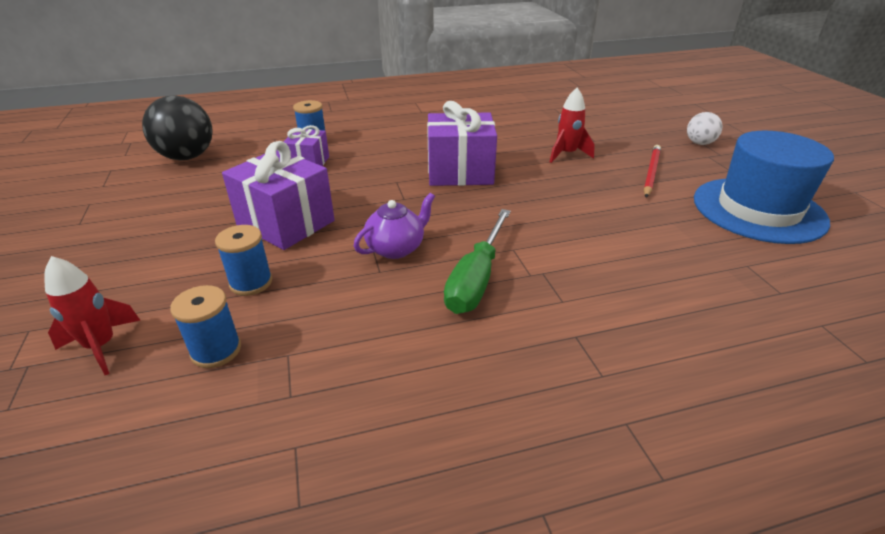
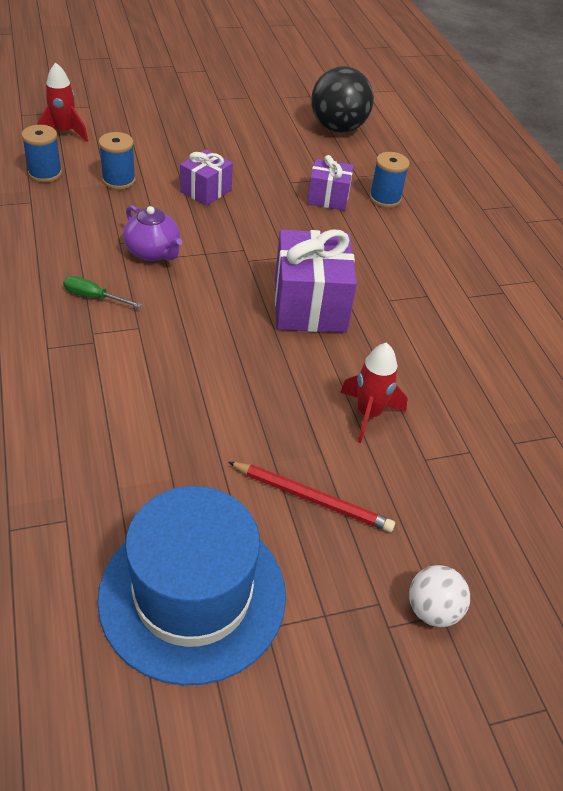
camera: 85 degrees right, 10 degrees up
purple gift [222,141,334,250] -> purple gift [180,149,233,206], size x0.58
green screwdriver [444,209,511,314] -> green screwdriver [63,276,142,308], size x0.52

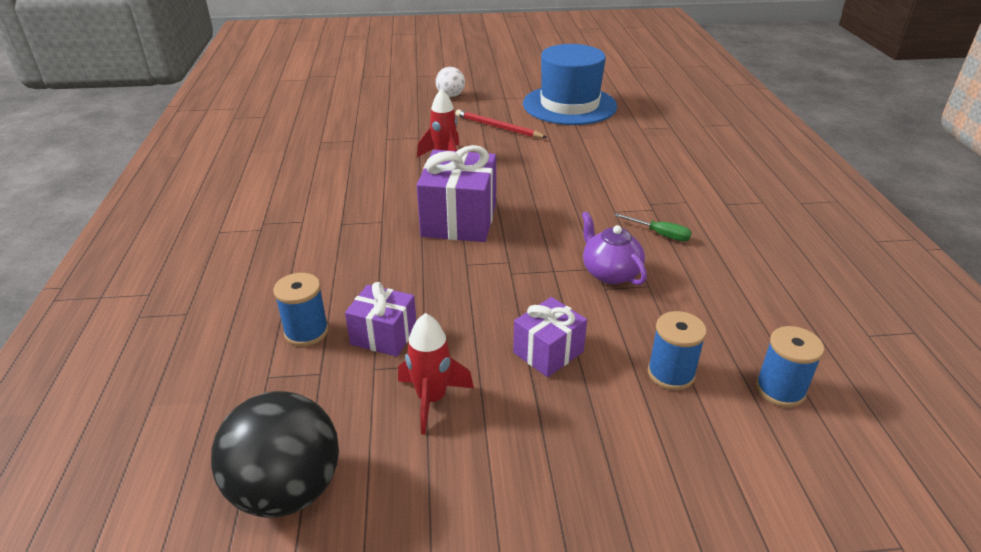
camera: 165 degrees left, 10 degrees down
red rocket [37,63,89,142] -> red rocket moved to [398,313,474,435]

